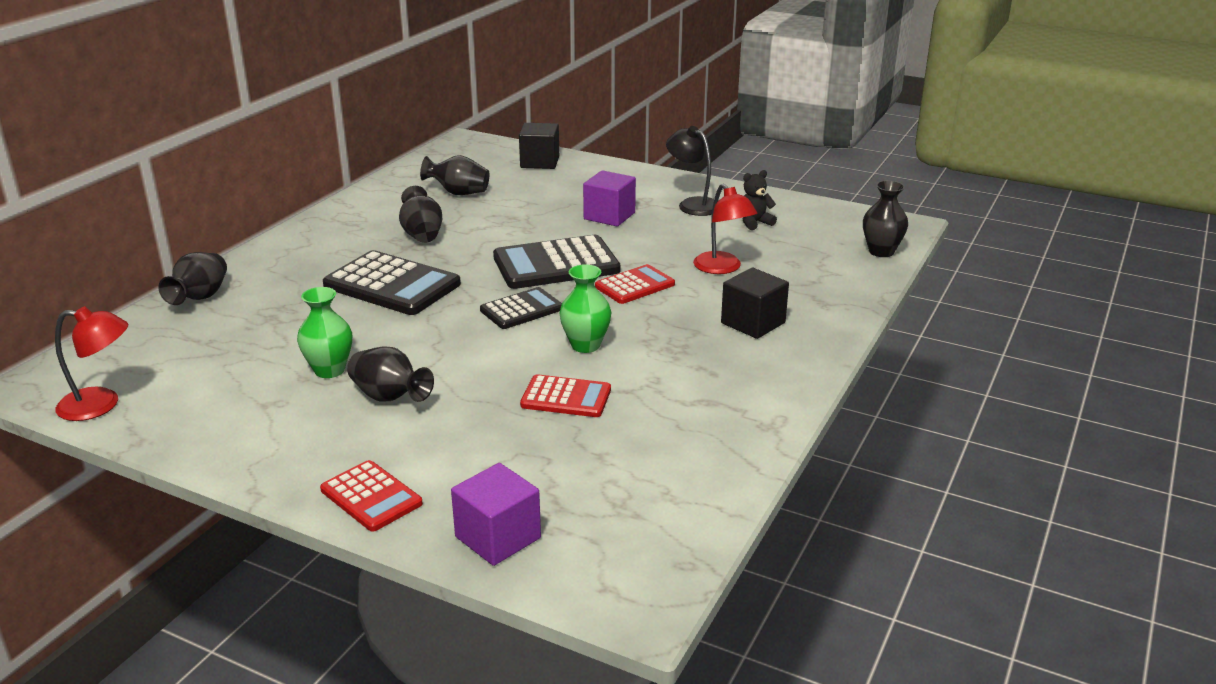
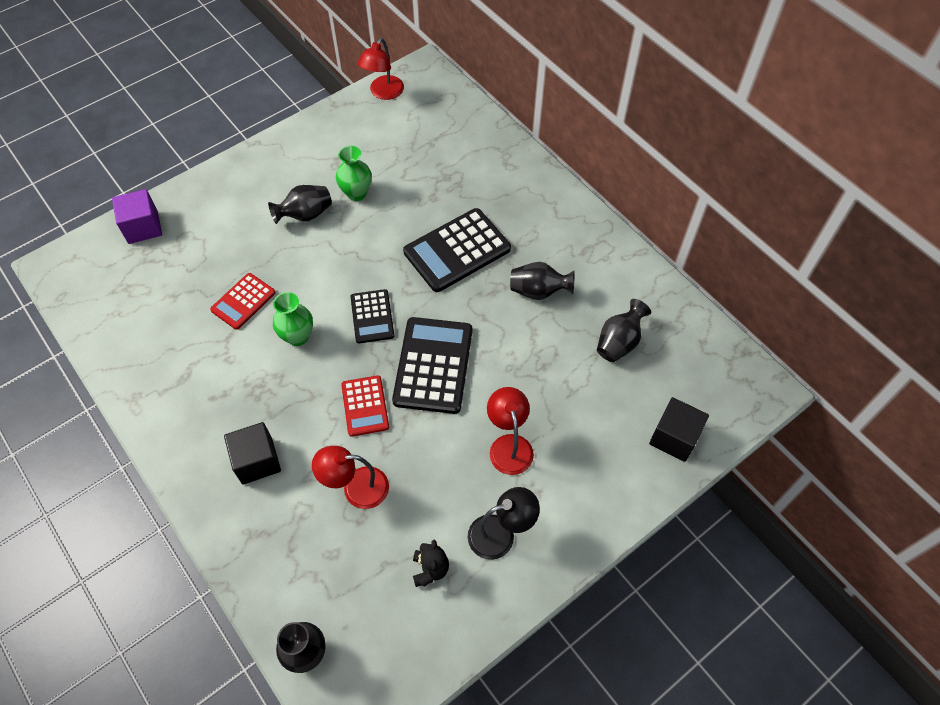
camera: 115 degrees right, 30 degrees up
black vase [158,252,227,305] -> none
red calculator [320,460,423,532] -> none
purple cube [583,170,636,226] -> red lamp [487,387,534,475]

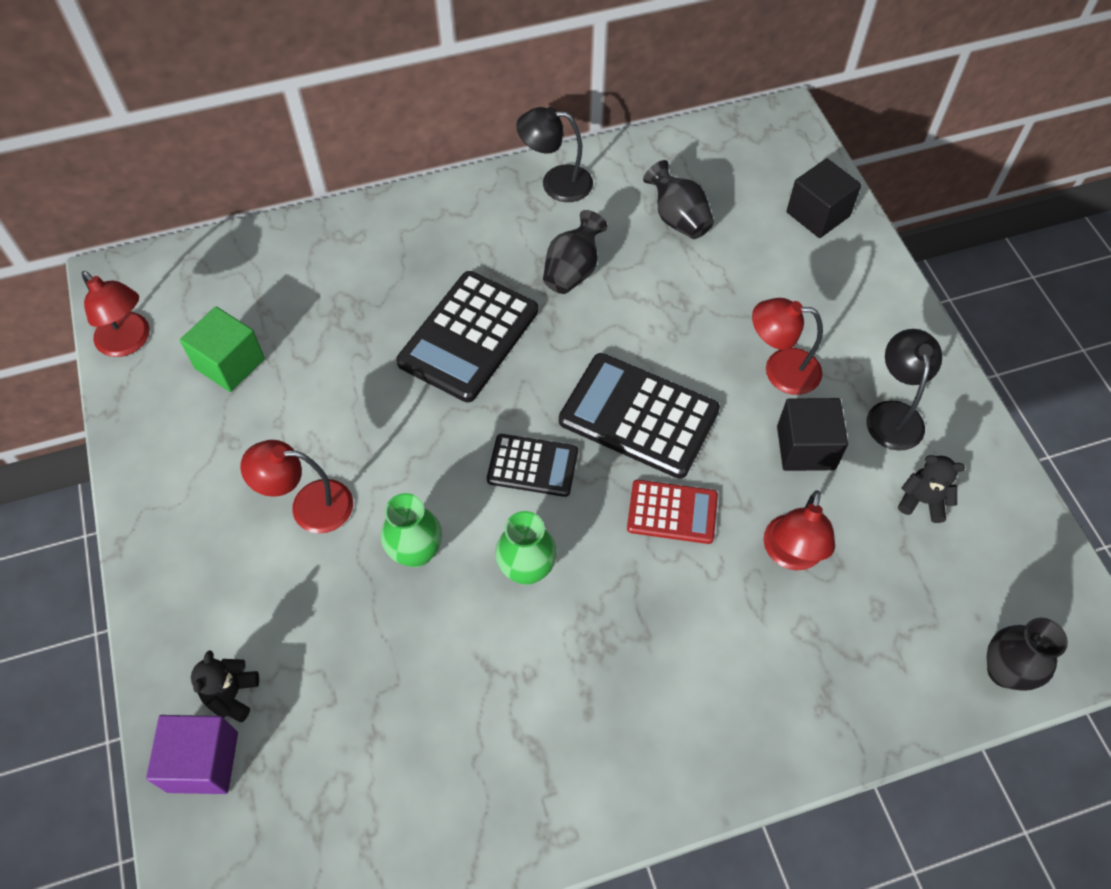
camera: 70 degrees left, 0 degrees up
red calculator [210,273,275,330] -> none
black cube [224,422,281,485] -> black cube moved to [777,398,848,471]
black vase [268,185,332,224] -> red lamp [240,440,353,533]
green vase [336,146,372,201] -> green vase moved to [381,493,442,568]
black calculator [403,208,511,292] -> black calculator turned 45 degrees clockwise [396,271,538,402]
none -> green cube [180,306,265,392]
none -> black teddy bear [191,650,259,722]
none -> black lamp [516,107,593,202]

